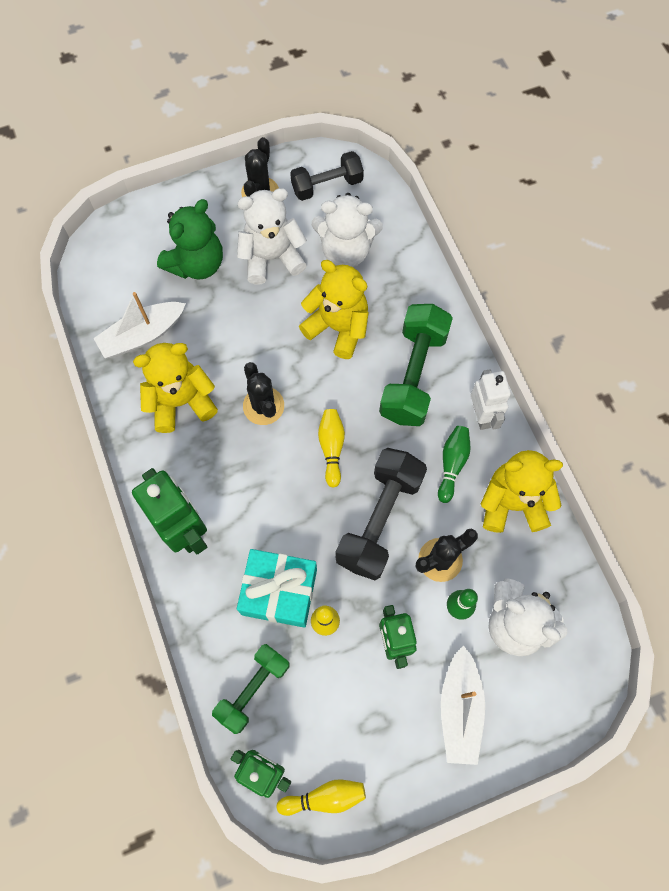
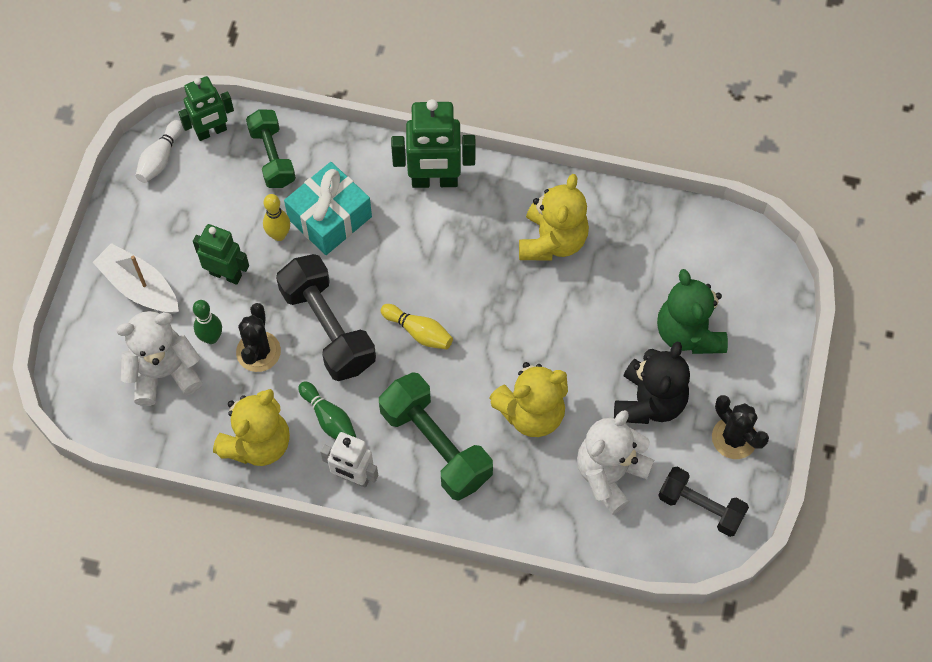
camera: 125 degrees right, 5 degrees down
white boat [93,292,186,358] -> none
white teddy bear [237,188,307,284] -> black teddy bear [614,341,690,424]
black cactus [243,362,284,425] -> none
yellow bowling pin [276,780,366,816] -> white bowling pin [135,120,183,183]
black dumbbell [290,151,364,201] -> black dumbbell turned 75 degrees counterclockwise [658,467,749,537]

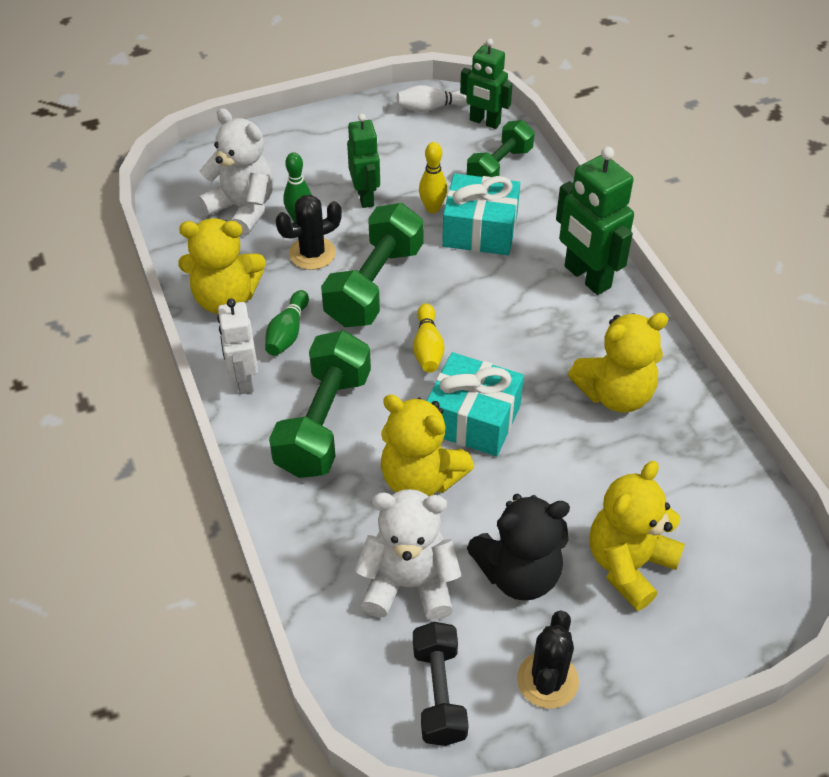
camera: 55 degrees right, 15 degrees down
white boat [92,243,179,313] -> none
black dumbbell [276,254,376,381] -> green dumbbell [321,203,424,327]
green teddy bear [657,269,728,354] -> yellow teddy bear [589,461,685,611]
none -> turquoise gift [427,352,524,456]

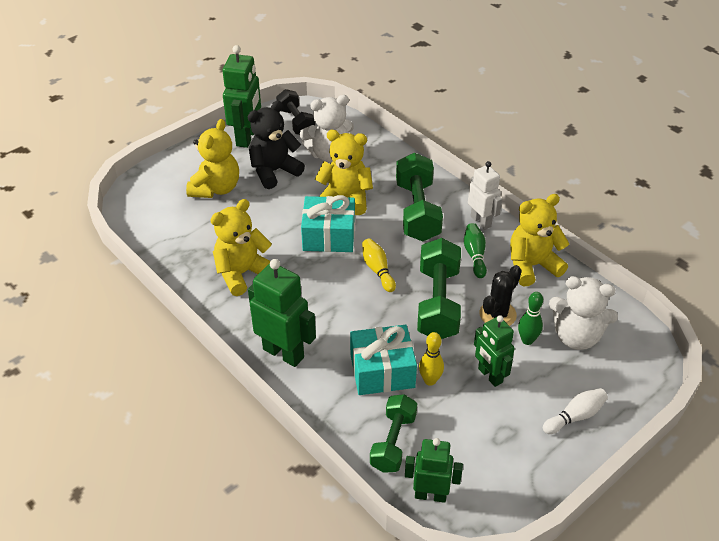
camera: 160 degrees right, 5 degrees down
white bowling pin [397,85,468,112] -> white bowling pin moved to [543,388,608,434]
black cactus [517,610,579,709] -> green robot [222,45,261,148]

